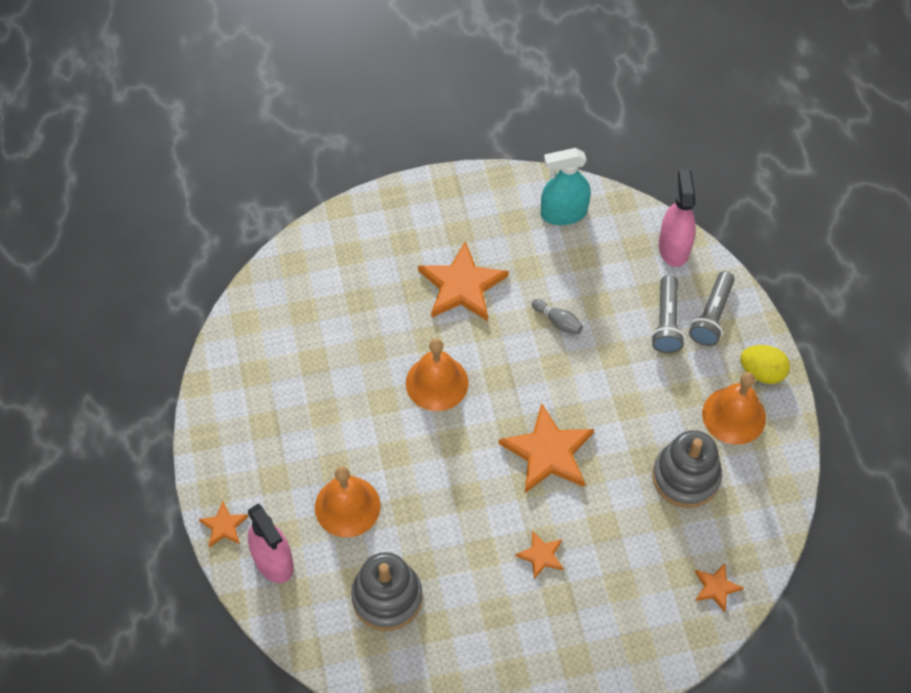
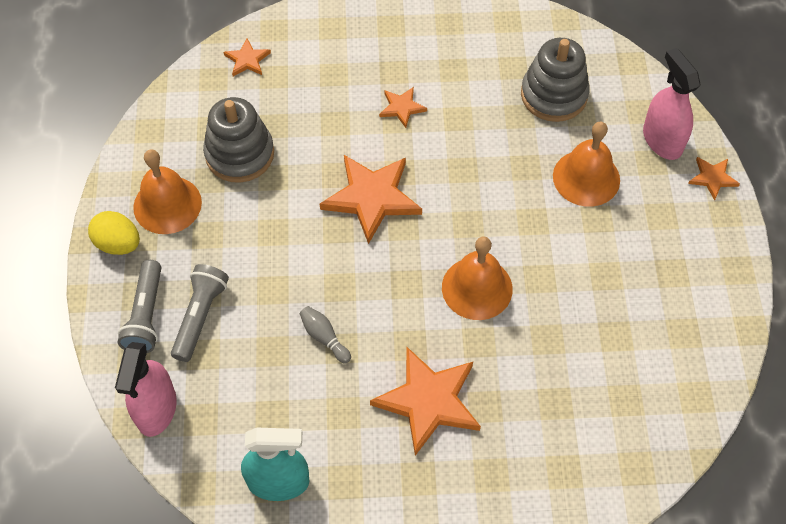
camera: 170 degrees left, 0 degrees up
grey flashlight [689,271,735,346] -> grey flashlight turned 150 degrees clockwise [118,260,161,353]

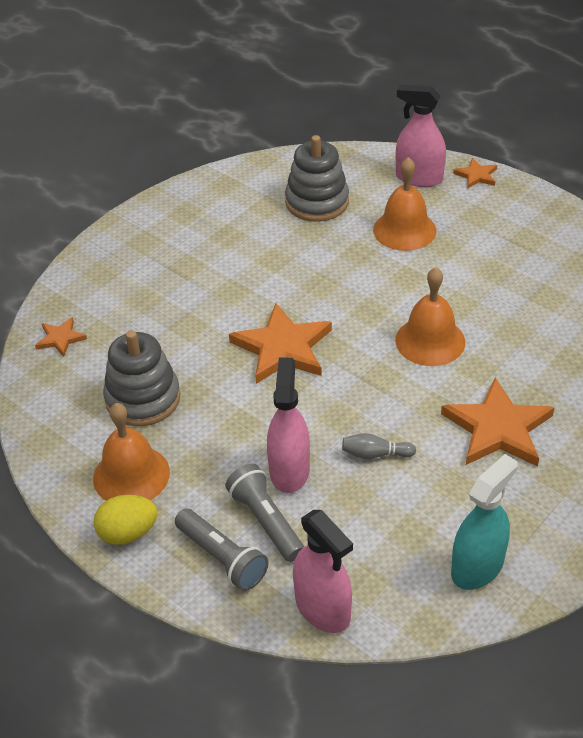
camera: 45 degrees left, 15 degrees down
orange star [379,87,427,128] -> none
none -> pink spray bottle [267,358,310,493]

